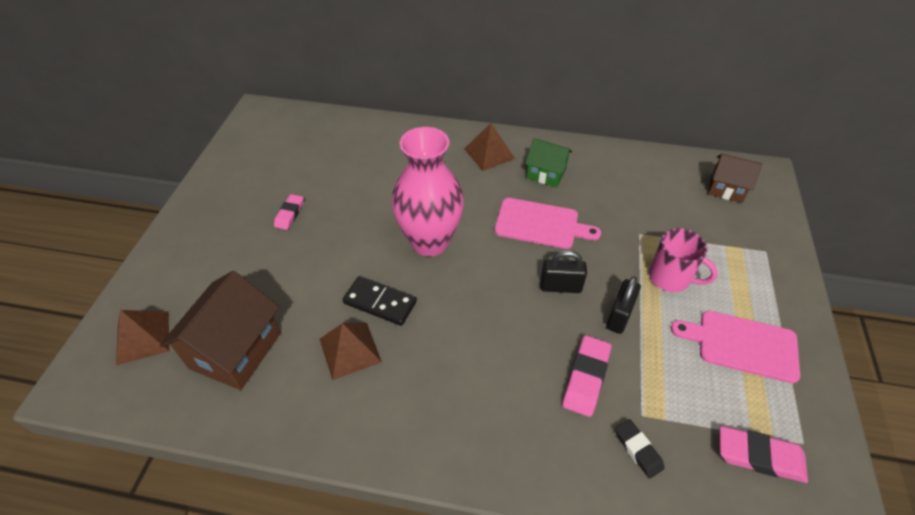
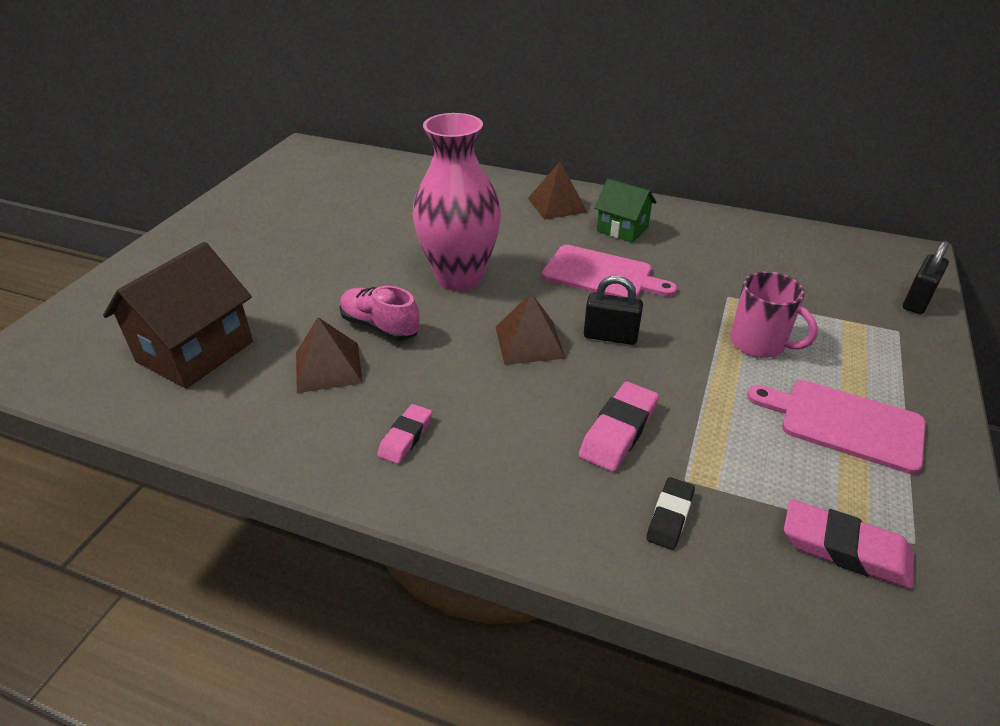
camera: 10 degrees right, 10 degrees down
brown pyramid [116,310,169,365] -> brown pyramid moved to [496,293,566,365]
pink eraser [274,194,304,230] -> pink eraser moved to [377,404,432,464]
black domino [343,276,417,326] -> pink shoe [340,286,420,341]
black padlock [606,276,641,334] -> black padlock moved to [903,241,949,314]
black eraser [615,419,665,479] -> black eraser turned 45 degrees clockwise [646,477,695,550]
brown house [708,154,762,203] -> none

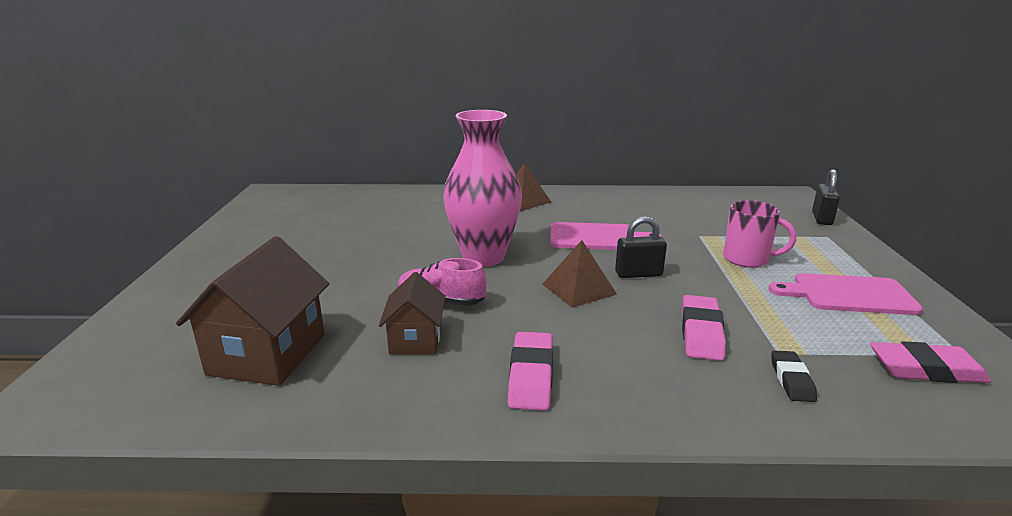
camera: 20 degrees left, 15 degrees down
brown pyramid [296,317,363,393] -> brown house [379,272,446,354]
pink eraser [377,404,432,464] -> pink eraser [508,332,553,410], size x1.55
green house [594,179,657,243] -> none

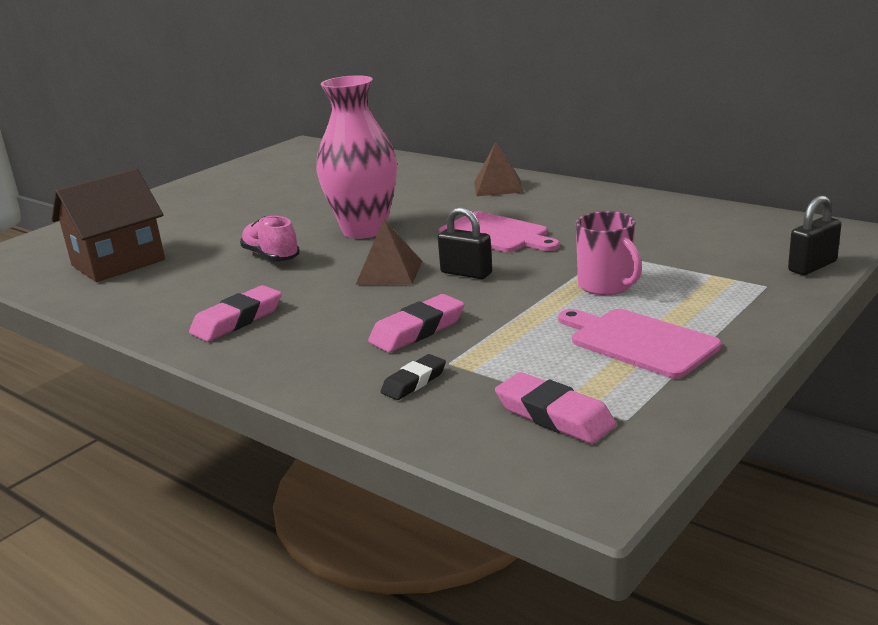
camera: 40 degrees right, 0 degrees up
brown house [379,272,446,354] -> none

